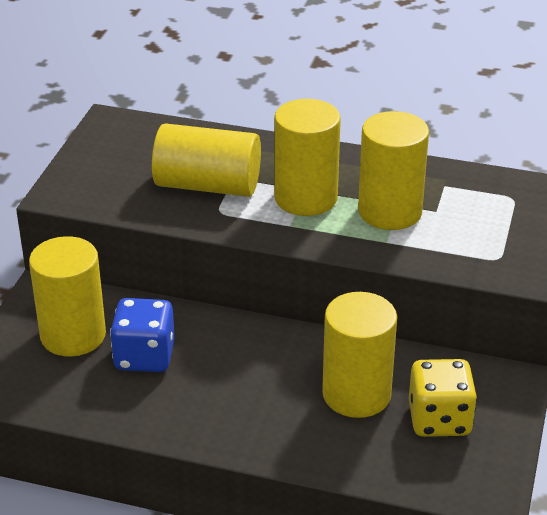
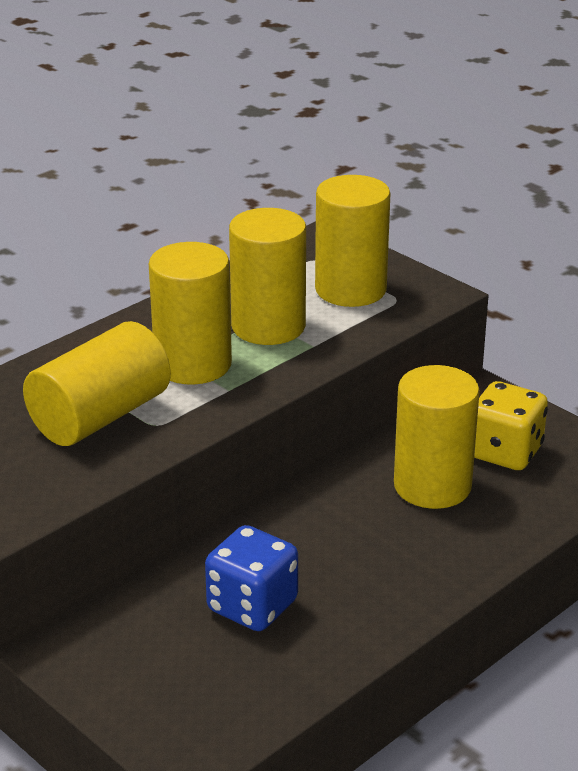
camera: 60 degrees left, 5 degrees down
yellow cylinder [29,236,106,357] -> yellow cylinder moved to [315,175,391,307]

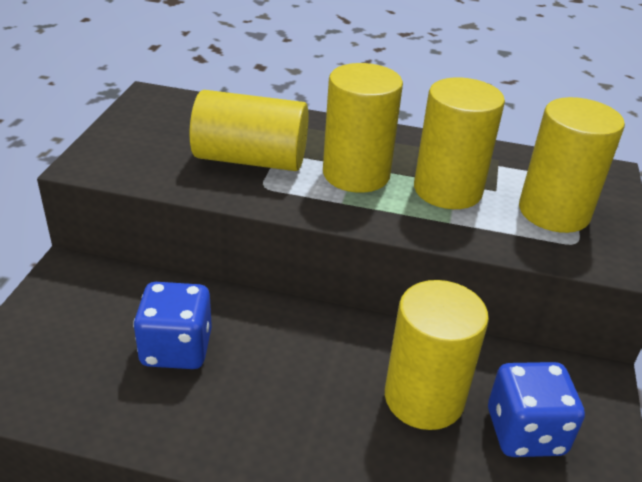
camera: 55 degrees right, 5 degrees up
yellow dice [474,381,548,470] -> blue dice [488,362,585,457]

